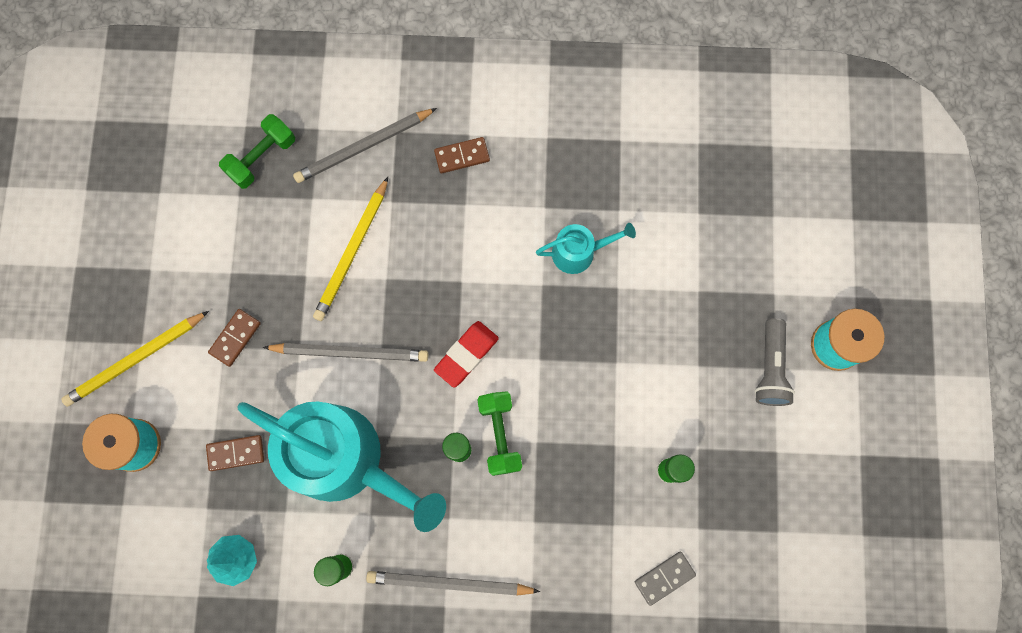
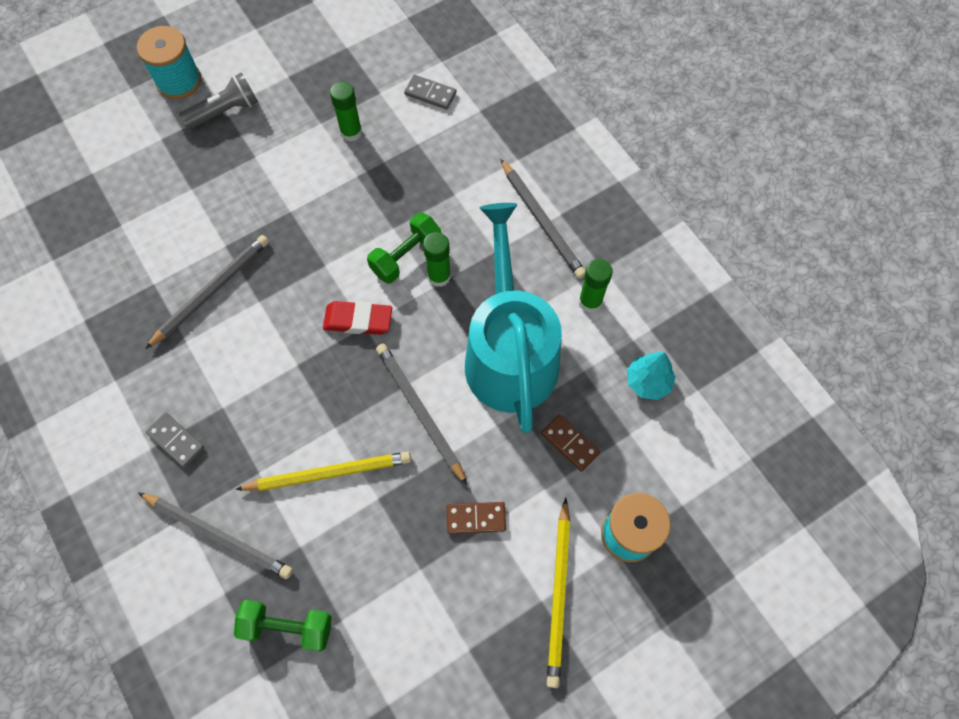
camera: 125 degrees left, 10 degrees down
yellow pencil [61,311,209,407] -> yellow pencil turned 75 degrees clockwise [547,498,570,688]
brown domino [434,137,490,173] -> grey domino [145,412,204,468]
turquoise watering can [536,223,636,274] -> grey pencil [145,235,269,349]

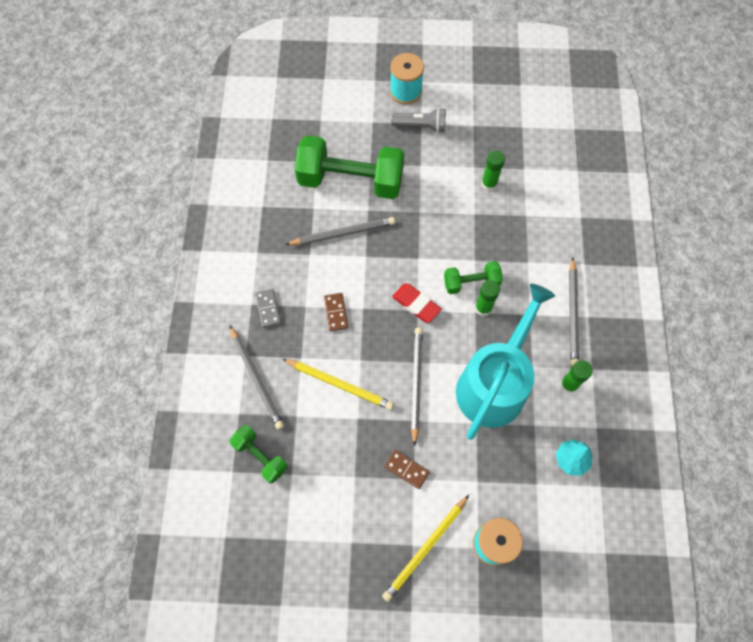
camera: 35 degrees right, 0 degrees up
grey domino [404,75,456,109] -> none
brown domino [541,414,600,472] -> brown domino moved to [324,293,348,331]
none -> green dumbbell [295,135,404,199]

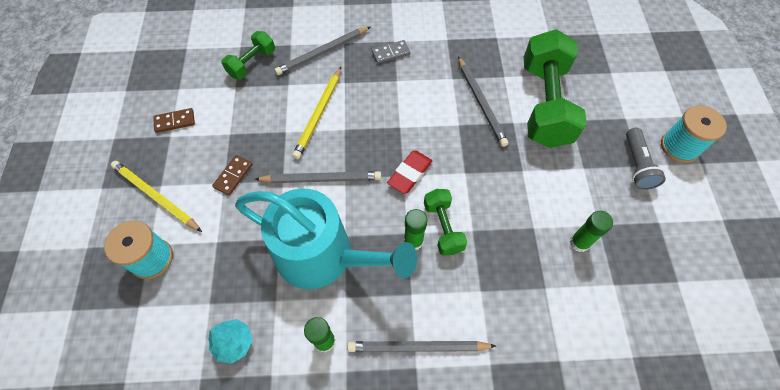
camera: 85 degrees right, 5 degrees down
brown domino [324,293,348,331] -> brown domino moved to [153,108,195,133]

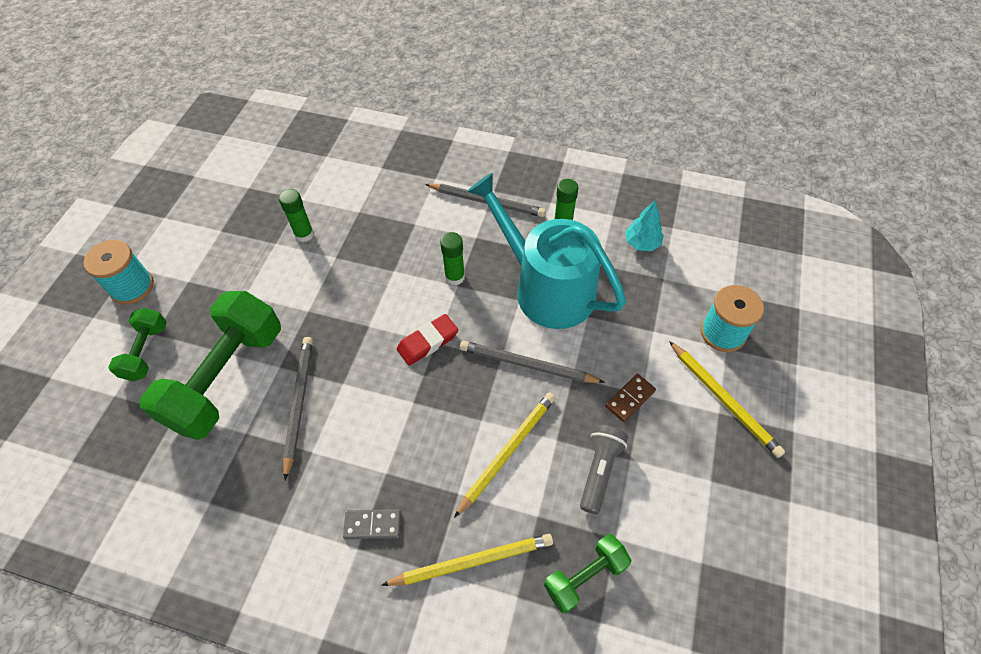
camera: 160 degrees left, 5 degrees down
brown domino [153,108,195,133] -> none
grey pencil [274,27,370,75] -> yellow pencil [381,534,553,586]
green dumbbell [424,189,468,256] -> green dumbbell moved to [108,308,167,381]
grey flashlight [626,128,666,190] -> grey flashlight moved to [580,425,628,514]

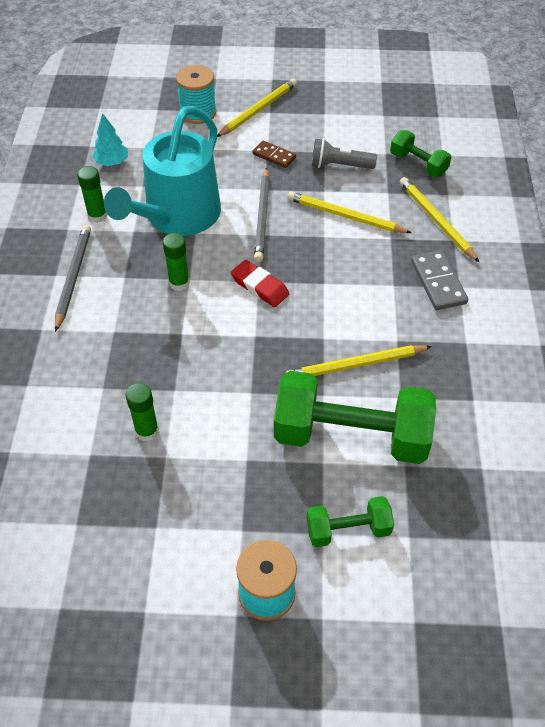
camera: 105 degrees left, 5 degrees down
grey pencil [283,337,313,480] -> yellow pencil [286,345,432,376]
grey domino [343,509,401,539] -> grey domino [411,250,468,310], size x1.51

